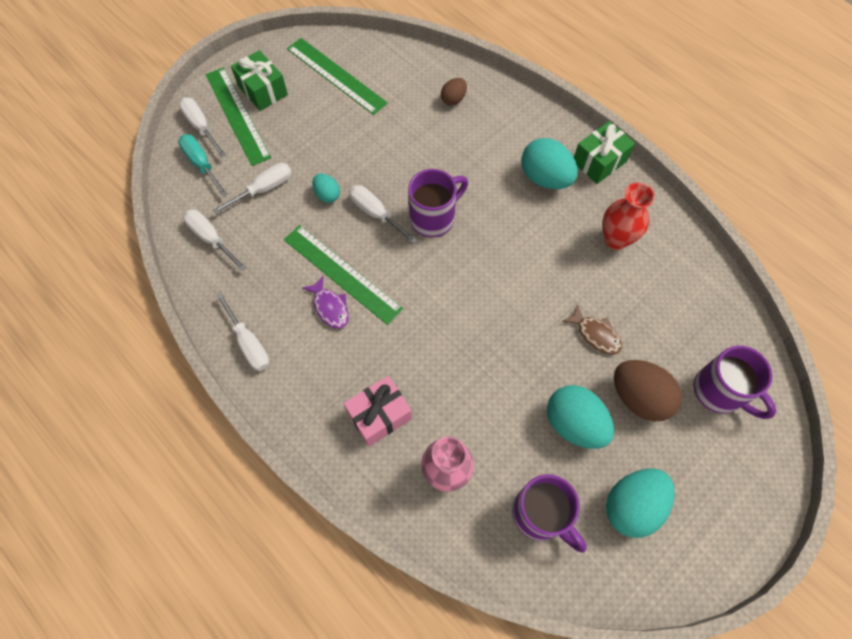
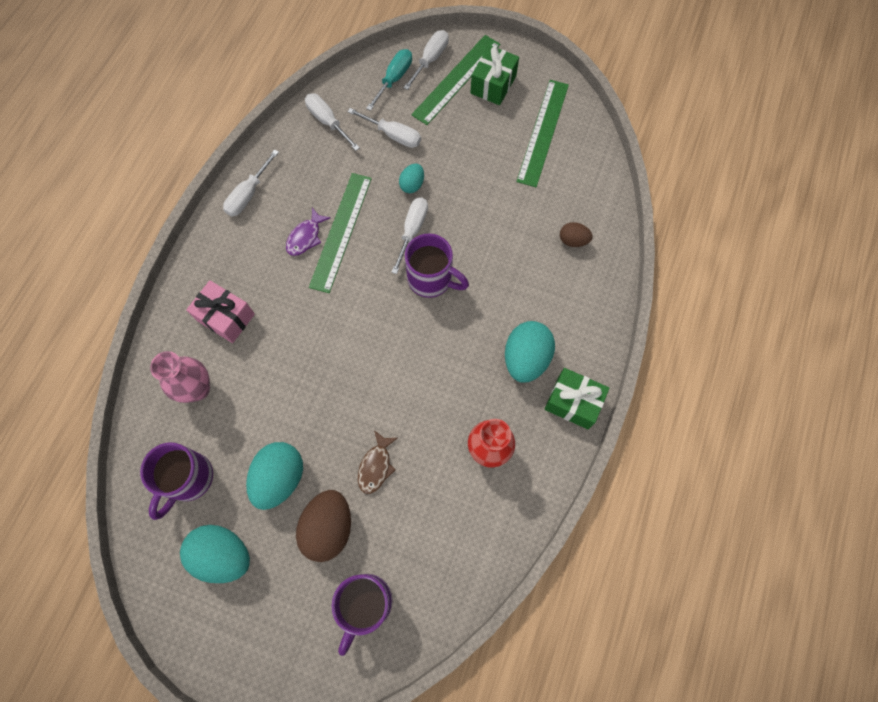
camera: 65 degrees right, 5 degrees up
white screwdriver [183,209,247,271] -> white screwdriver turned 60 degrees counterclockwise [305,94,360,151]

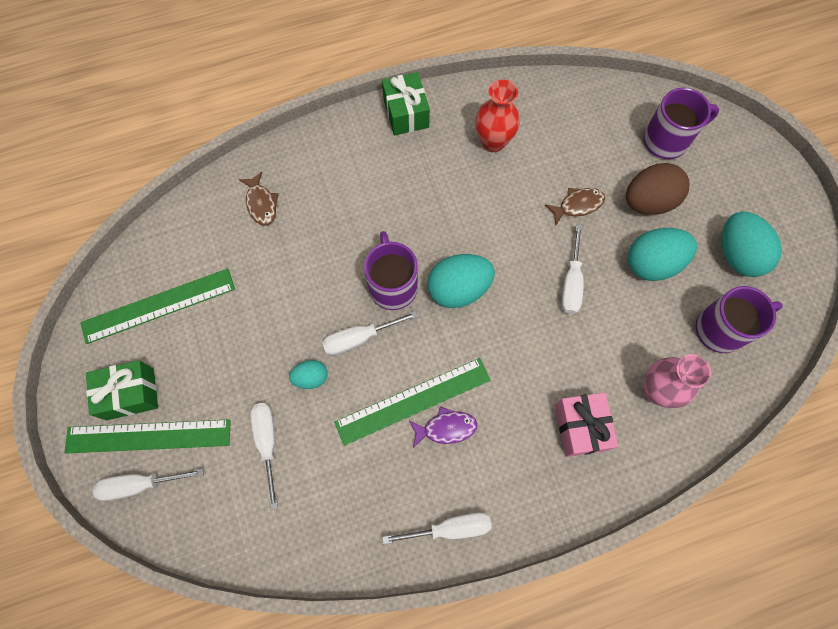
camera: 130 degrees left, 0 degrees up
white screwdriver [305,94,360,151] -> white screwdriver moved to [561,224,584,314]
turquoise screwdriver [366,49,412,111] -> none
turquoise egg [505,321,555,383] -> turquoise egg moved to [427,254,495,308]
brown egg [560,222,592,247] -> brown fish [239,172,279,225]

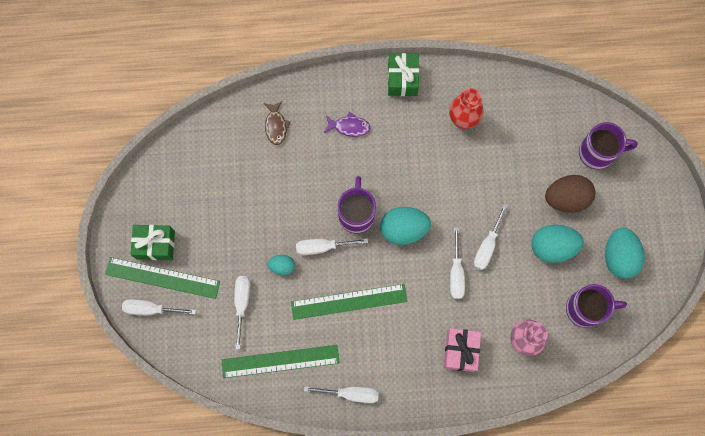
camera: 15 degrees right, 5 degrees up
green ruler [80,268,235,344] -> green ruler moved to [221,345,340,378]
purple fish [409,406,477,448] -> purple fish moved to [324,112,370,137]
brown fish [545,188,605,225] -> none
none -> white screwdriver [450,227,465,299]

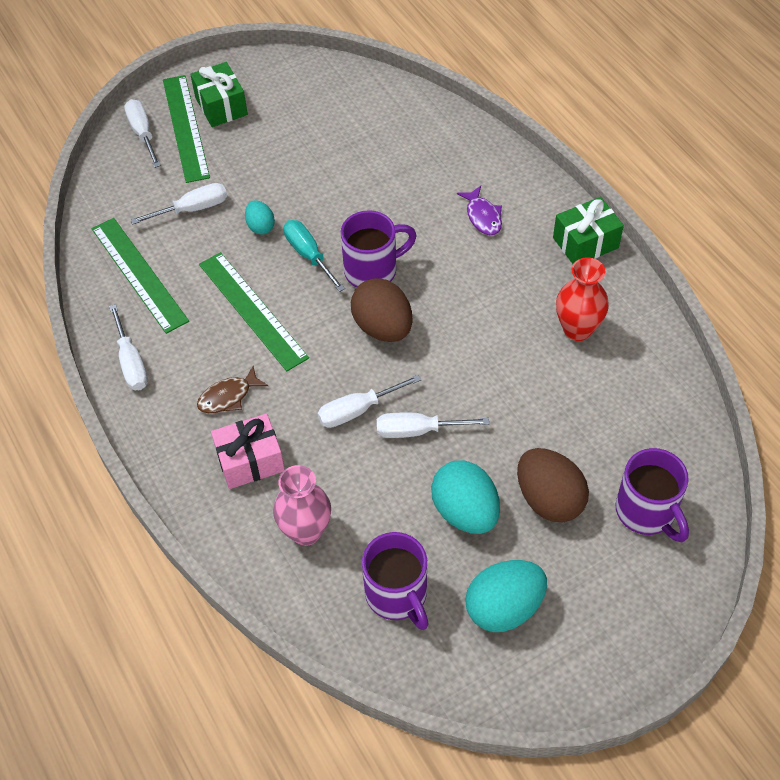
camera: 65 degrees right, 20 degrees down
brown fish [264,101,290,145] -> brown fish moved to [197,366,268,413]
white screwdriver [296,238,368,255] -> turquoise screwdriver [284,220,345,292]
turquoise egg [380,207,431,245] -> brown egg [351,278,413,342]

